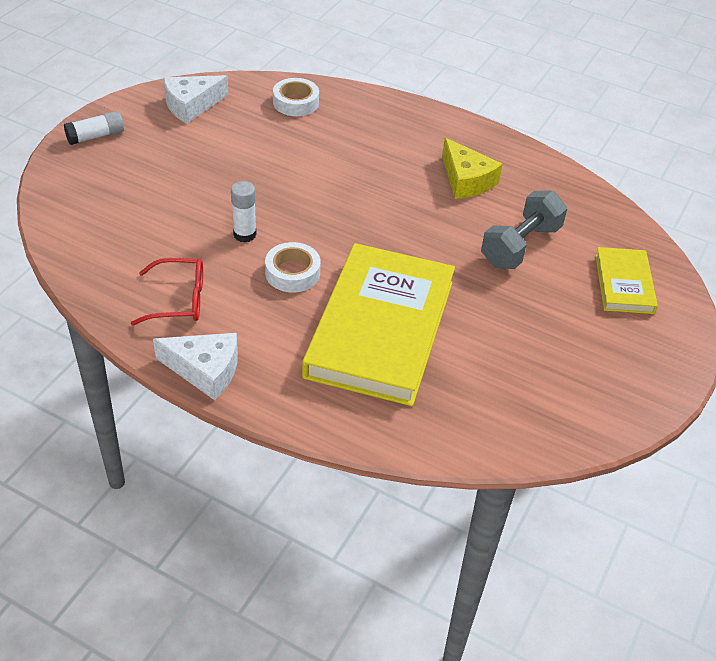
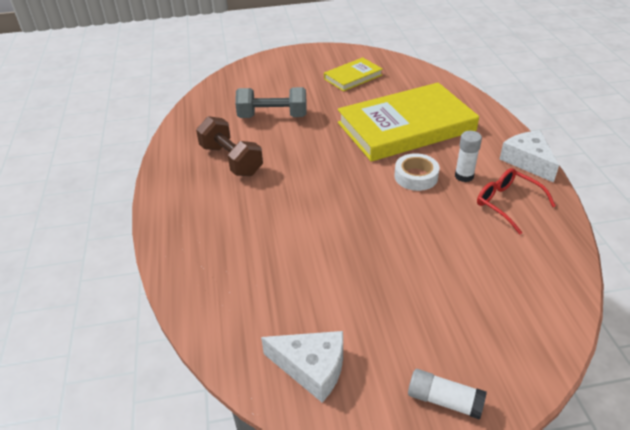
camera: 125 degrees left, 5 degrees down
white glue stick [231,181,257,242] -> white glue stick moved to [455,131,482,182]
white tape [273,78,319,116] -> none
yellow cheese [442,138,502,199] -> brown dumbbell [196,116,263,176]
yellow book [595,247,658,314] -> yellow book moved to [324,57,383,91]

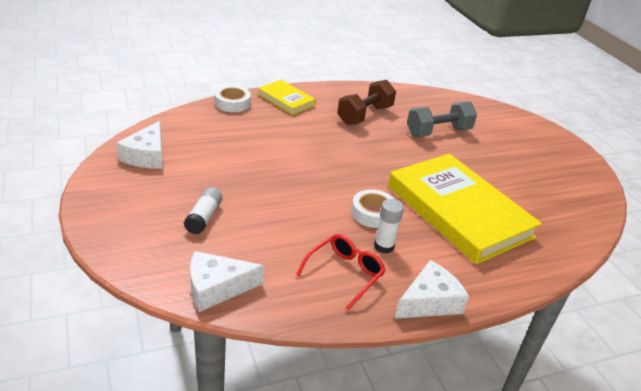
camera: 75 degrees right, 5 degrees down
grey dumbbell [235,87,307,118] -> grey dumbbell turned 75 degrees clockwise [407,101,477,137]
yellow book [324,57,383,91] -> yellow book moved to [258,80,316,115]
white glue stick [408,369,487,420] -> white glue stick moved to [184,187,223,234]
none -> white cheese [190,251,265,312]
none -> white tape [215,85,251,112]

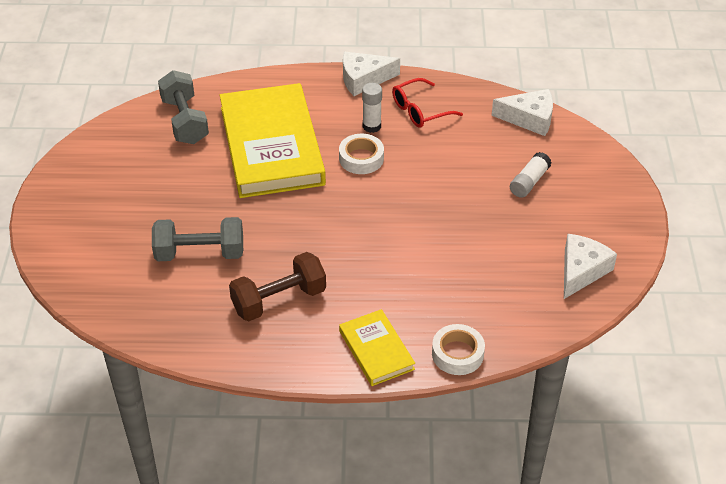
camera: 155 degrees left, 10 degrees up
none -> grey dumbbell [158,70,209,144]

